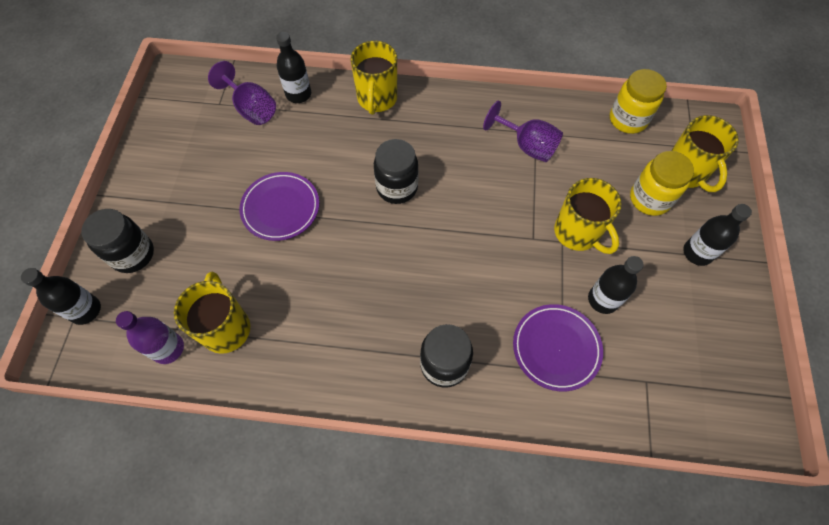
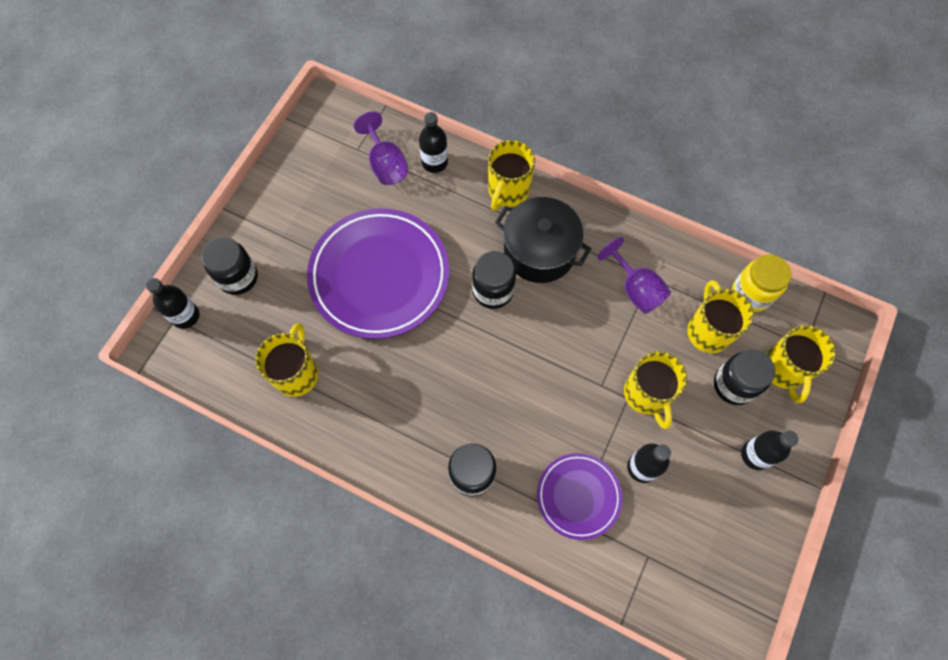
camera: 20 degrees right, 5 degrees up
purple bottle [116,311,184,364] -> none
purple plate [240,172,319,241] -> purple plate [307,208,449,339], size x1.85
yellow jar [630,151,694,216] -> black jar [714,350,775,405]
none -> black pot [495,197,591,283]
none -> yellow mug [687,280,754,353]

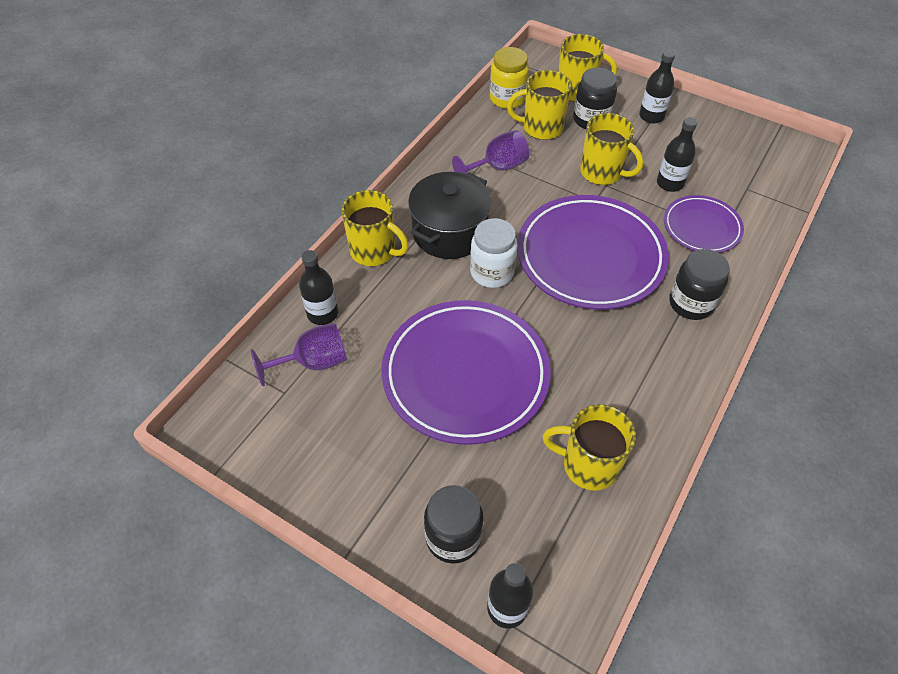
camera: 85 degrees left, 15 degrees down
black jar [472,251,516,309] -> white jar [470,218,518,288]
yellow mug [624,351,687,429] -> yellow mug turned 45 degrees clockwise [580,113,643,185]
none -> purple plate [517,195,669,310]

